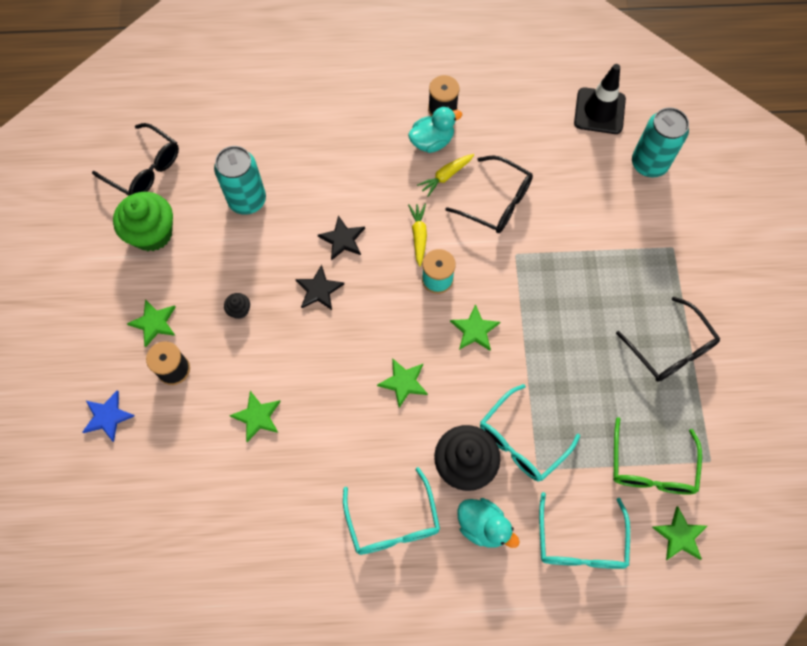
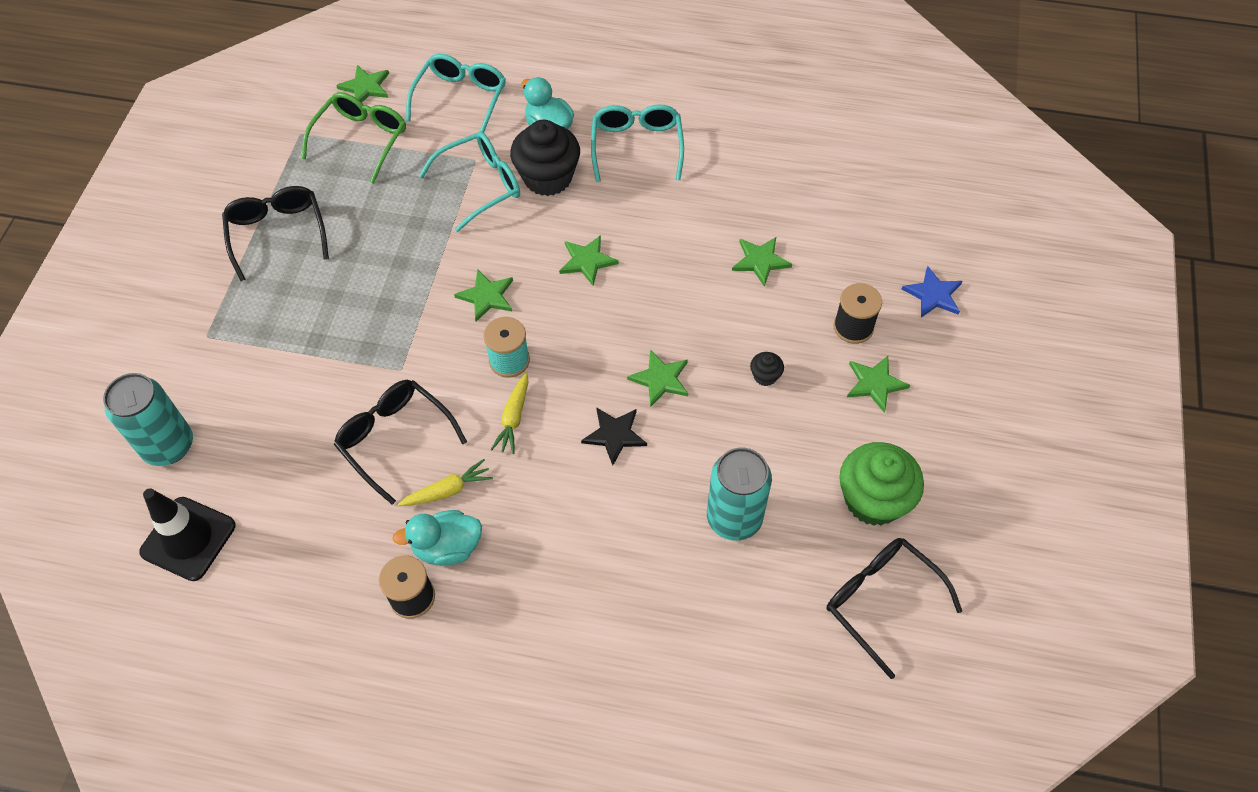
camera: 165 degrees left, 10 degrees down
black star [295,265,344,310] -> green star [627,350,688,407]

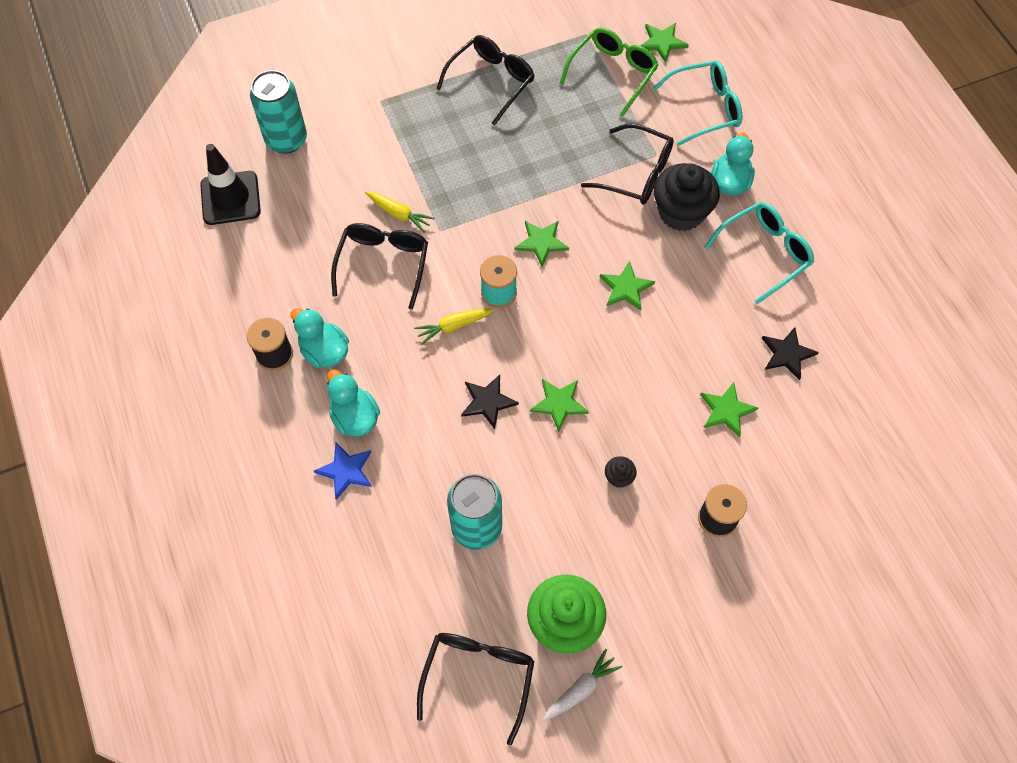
camera: 55 degrees right, 5 degrees up
green glasses [302,92,406,184] -> green glasses turned 45 degrees counterclockwise [560,27,659,117]
yellow carrot [398,459,493,506] -> yellow carrot moved to [365,191,434,233]
turquoise glasses [419,132,520,232] -> black glasses [581,124,674,205]
green star [847,356,910,412] -> none
blue star [902,266,962,318] -> blue star moved to [314,442,372,500]
none -> turquoise duck [327,369,380,437]
none -> white carrot [543,649,622,721]
none -> black star [762,327,819,380]

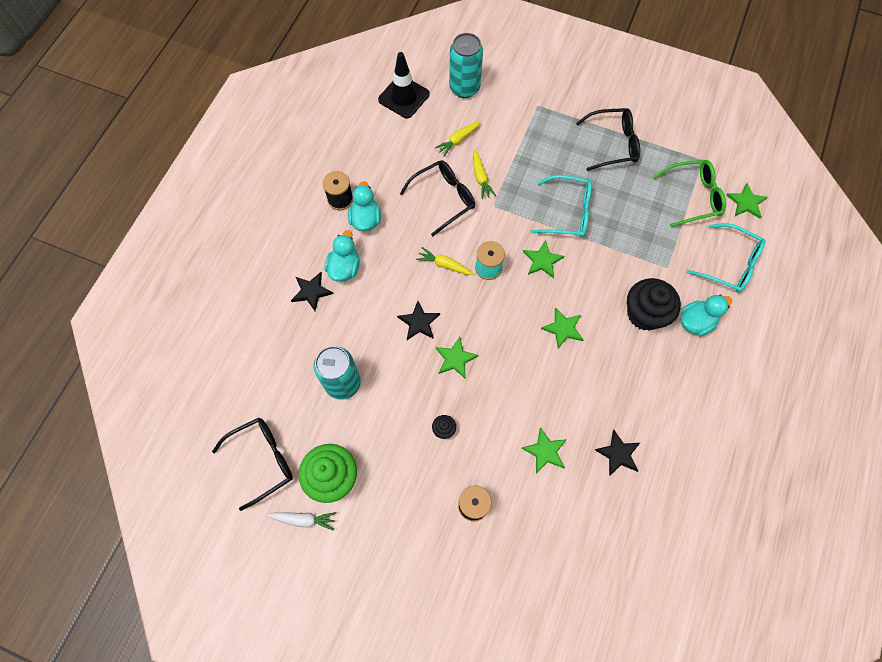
camera: 45 degrees right, 5 degrees up
blue star [314,442,372,500] -> black star [291,272,334,311]
black glasses [581,124,674,205] -> none
turquoise glasses [705,202,814,304] -> turquoise glasses moved to [531,175,592,237]
none -> yellow carrot [435,121,481,157]

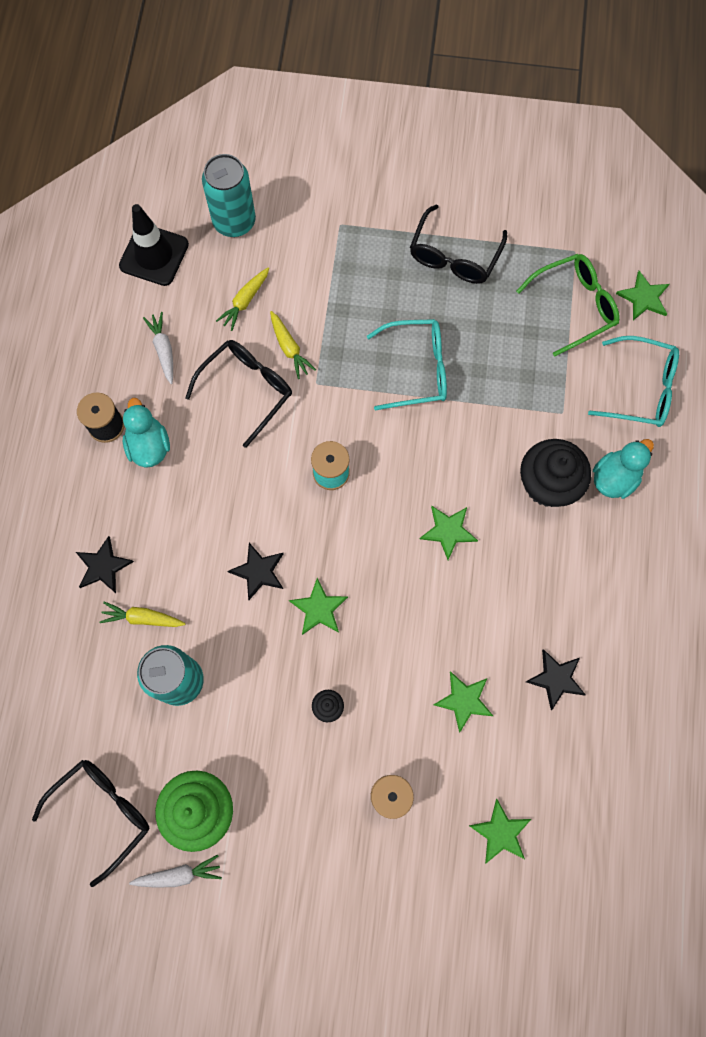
camera: 15 degrees left, 5 degrees up
turquoise duck [325,230,360,282] -> none
yellow carrot [416,247,474,275] -> yellow carrot moved to [99,602,185,627]
green star [523,240,565,278] -> green star moved to [469,799,531,863]
black glasses [576,108,640,171] -> black glasses turned 135 degrees clockwise [410,204,507,284]
none -> white carrot [143,312,173,384]

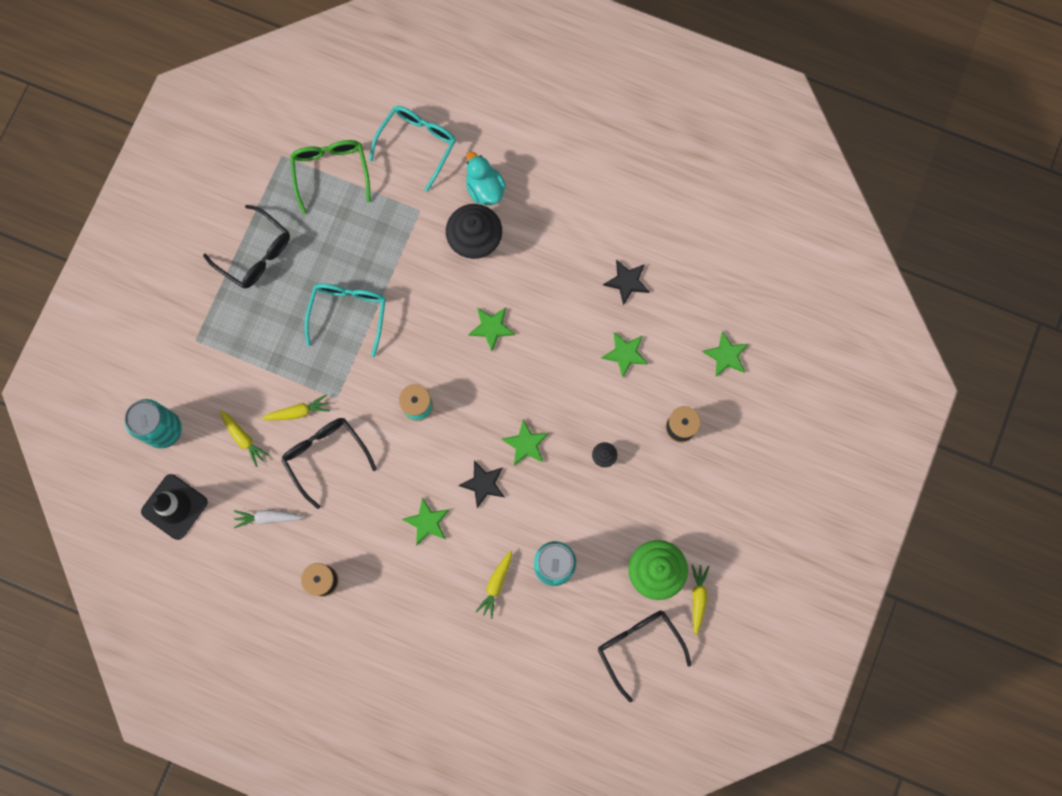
camera: 75 degrees left, 5 degrees up
black star [76,536,134,593] -> none
turquoise duck [123,398,170,468] -> none
white carrot [129,855,222,888] -> yellow carrot [692,564,710,635]
green star [616,271,669,320] -> green star moved to [402,497,449,546]

